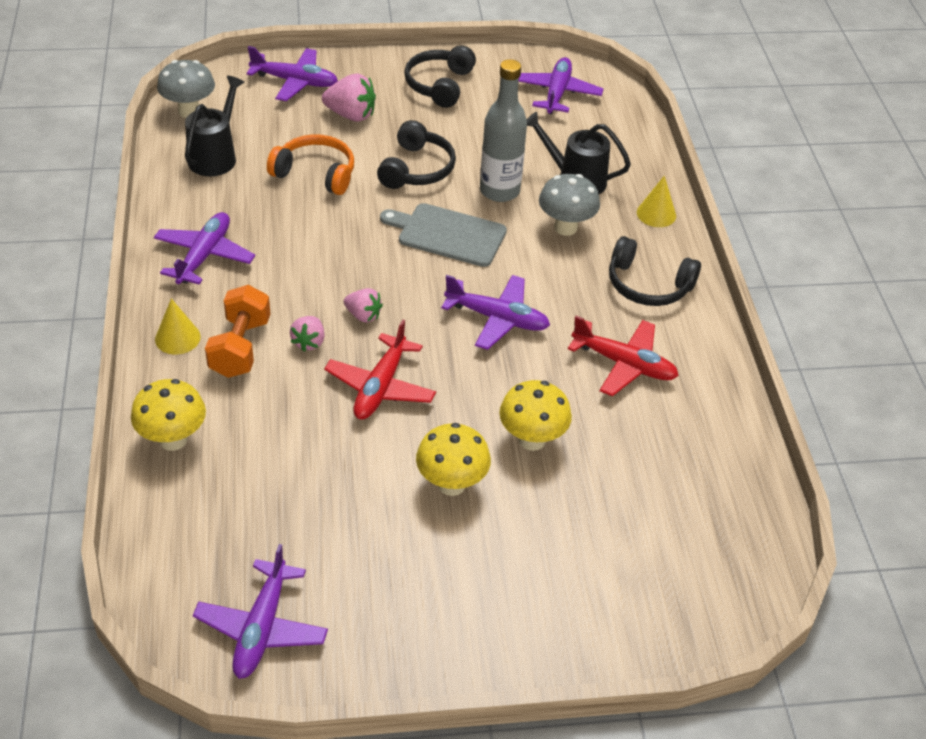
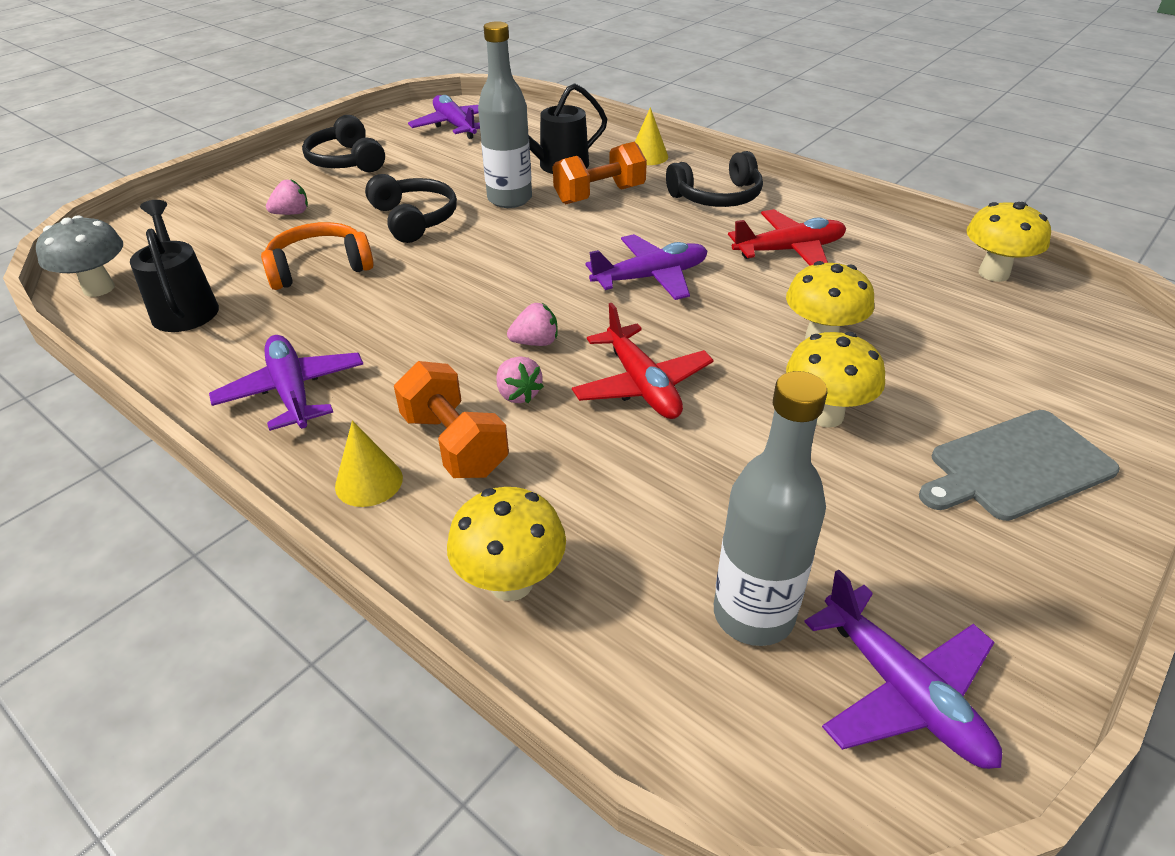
camera: 40 degrees left, 5 degrees down
purple plane [246,46,338,101] -> none
pink strawberry [322,74,376,122] -> pink strawberry [266,180,308,215], size x0.63
grey cutting board [380,203,507,267] -> grey cutting board moved to [919,410,1120,521]
grey mushroom [539,174,600,236] -> orange dumbbell [553,142,647,204]
none -> grey bottle [714,371,827,646]
none -> yellow mushroom [966,202,1051,282]

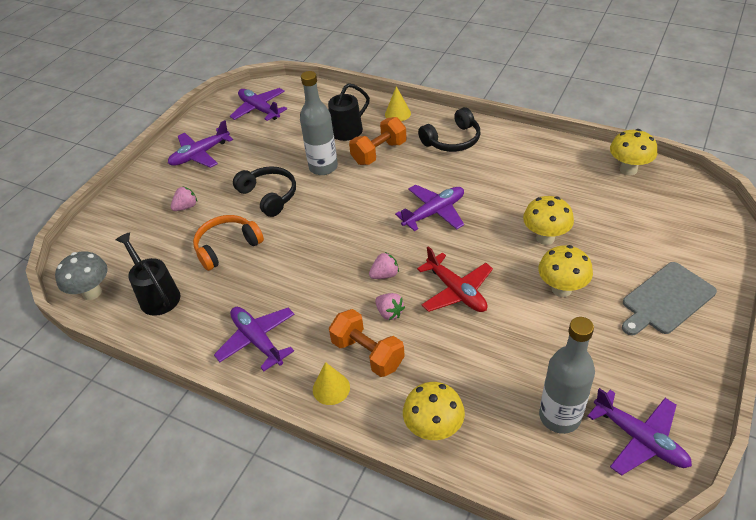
camera: 10 degrees left, 5 degrees up
black headphones [302,115,385,172] -> purple plane [168,120,233,168]
red plane [728,209,846,265] -> none

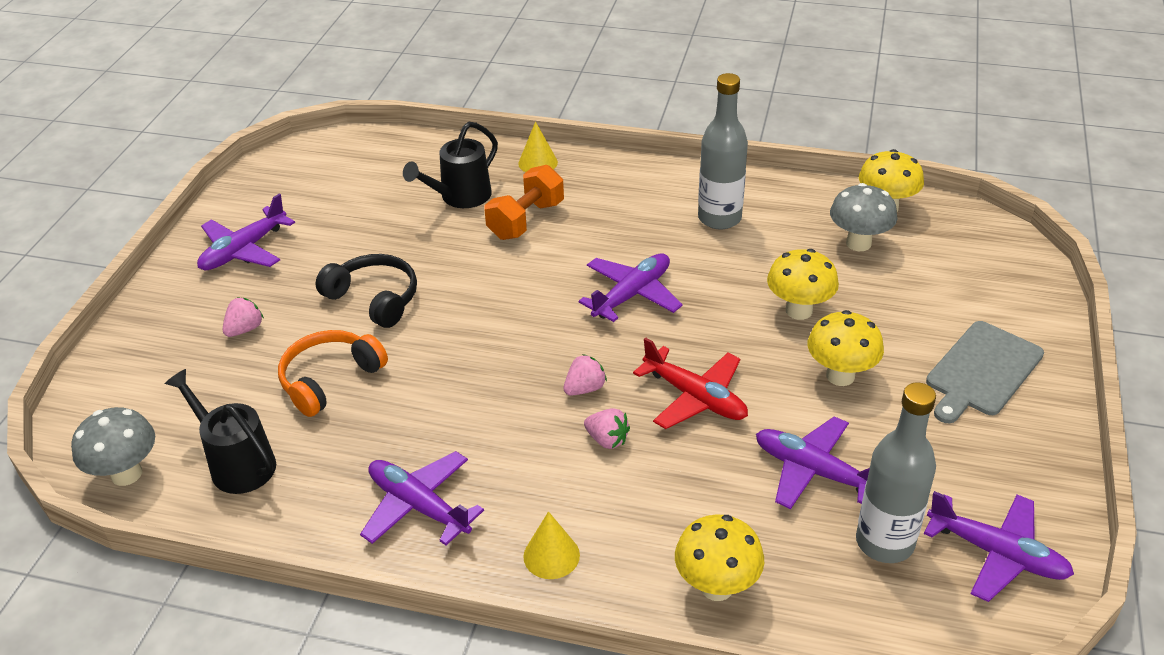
camera: 15 degrees left, 5 degrees down
purple plane [230,88,287,121] -> purple plane moved to [756,416,870,509]
grey bottle [300,71,338,175] -> grey bottle moved to [698,73,748,229]
orange dumbbell [329,309,405,377] -> none
black headphones [418,107,480,152] -> none
none -> grey mushroom [830,183,897,251]

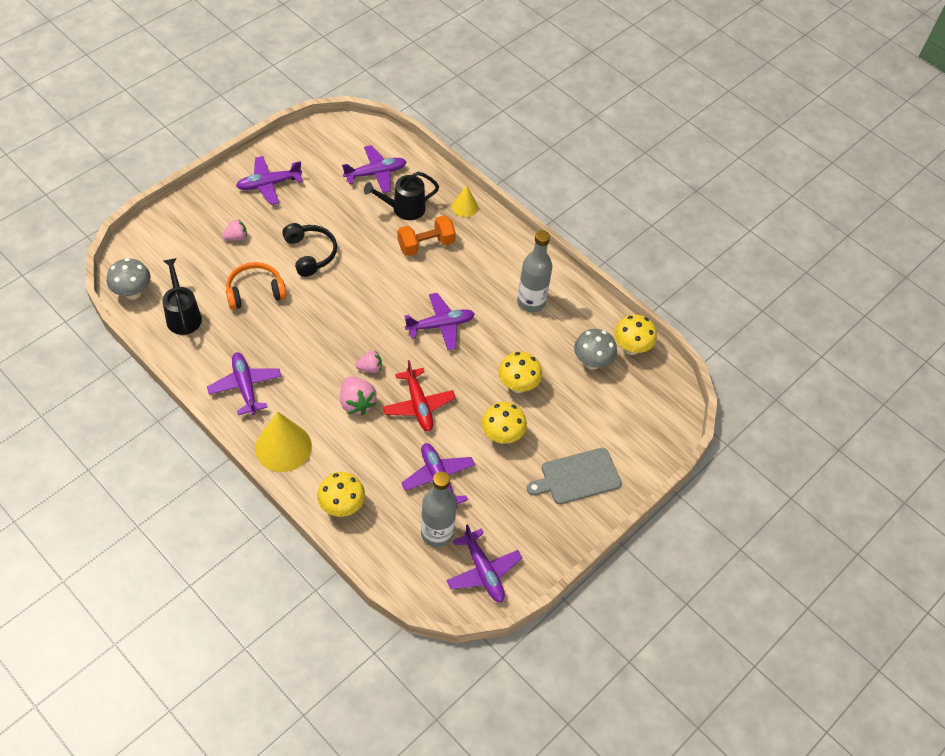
camera: 25 degrees right, 15 degrees up
yellow cone [523,511,580,579] -> yellow cone [255,412,312,472], size x1.85
pink strawberry [584,408,630,449] -> pink strawberry [340,377,376,415], size x1.59
none -> purple plane [342,145,407,193]

